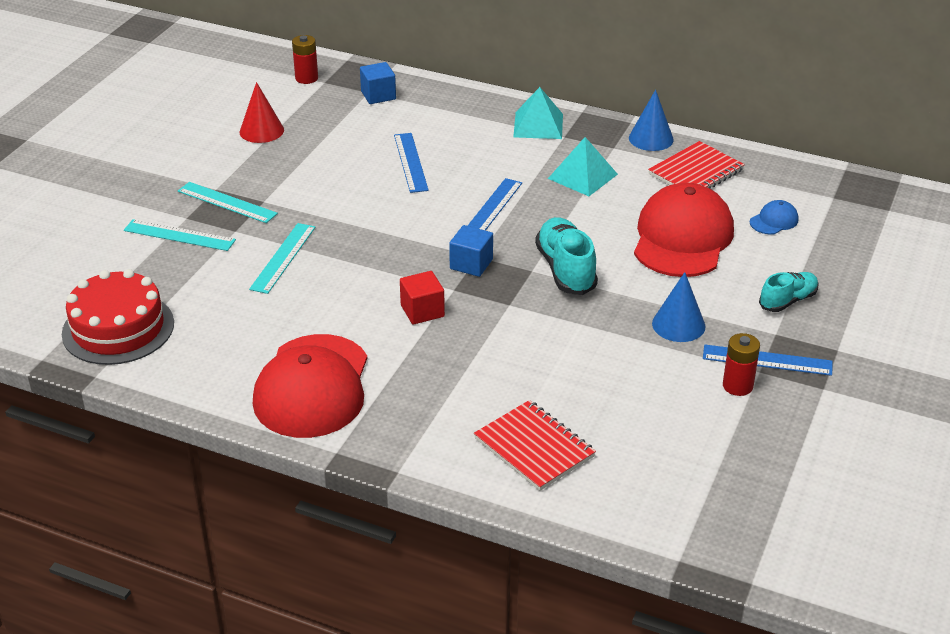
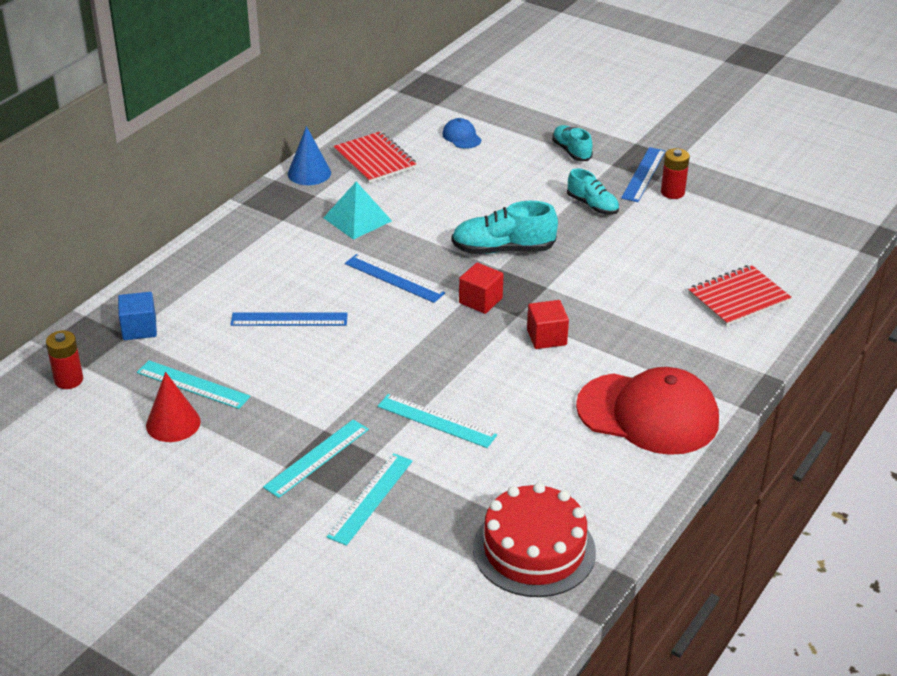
camera: 80 degrees left, 0 degrees up
blue cube [449,225,493,277] -> red cube [459,263,504,314]
turquoise pyramid [513,87,563,139] -> none
red cap [634,183,734,277] -> none
blue cone [652,272,706,342] -> turquoise shoe [567,168,619,215]
none -> turquoise ruler [137,360,250,409]

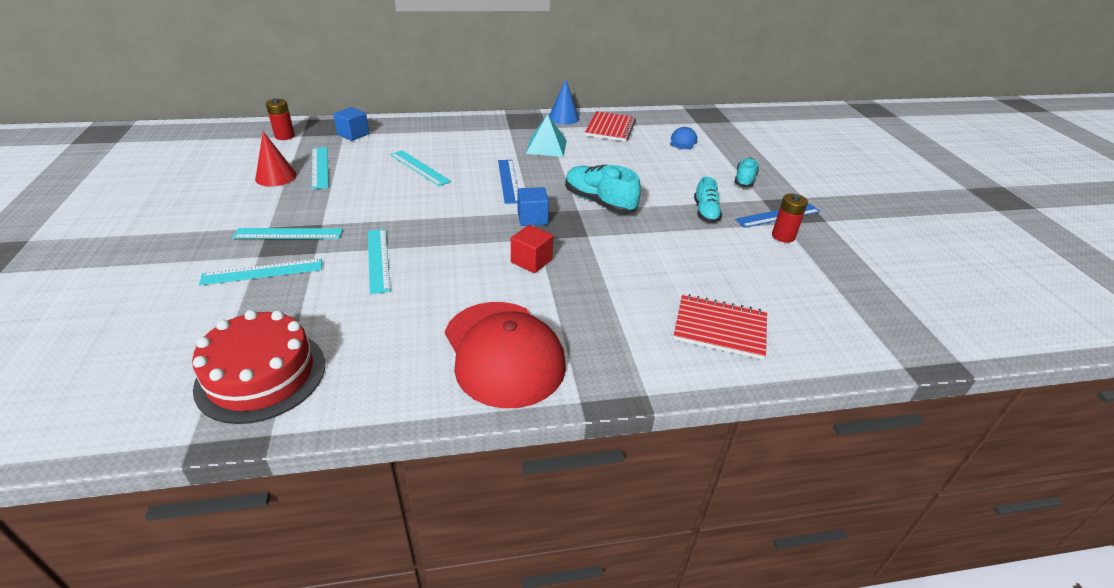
camera: 45 degrees right, 0 degrees up
blue ruler [231,312,348,326] -> turquoise ruler [390,150,451,186]
red cube [459,263,504,314] -> blue cube [517,187,549,226]

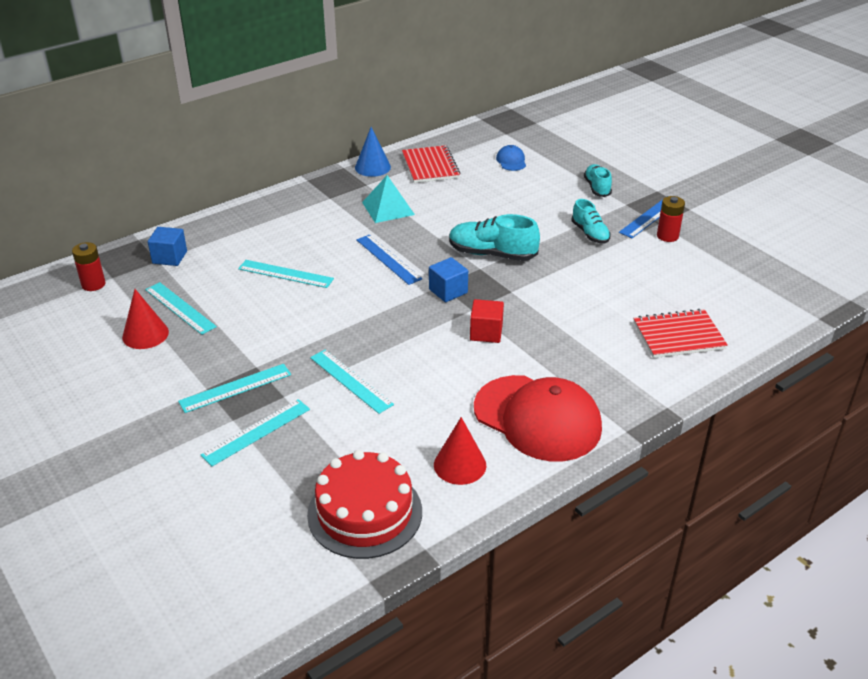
camera: 25 degrees left, 0 degrees up
none -> red cone [434,417,486,485]

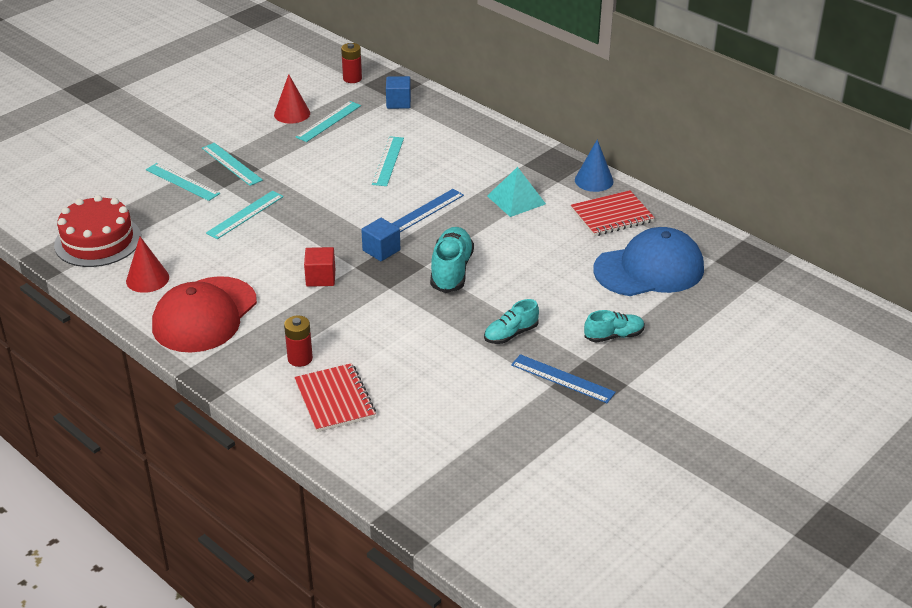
camera: 80 degrees right, 0 degrees up
blue cap [496,145,526,171] -> blue cap [593,227,704,296], size x2.44
red battery [657,196,685,242] -> red battery moved to [284,315,313,367]

